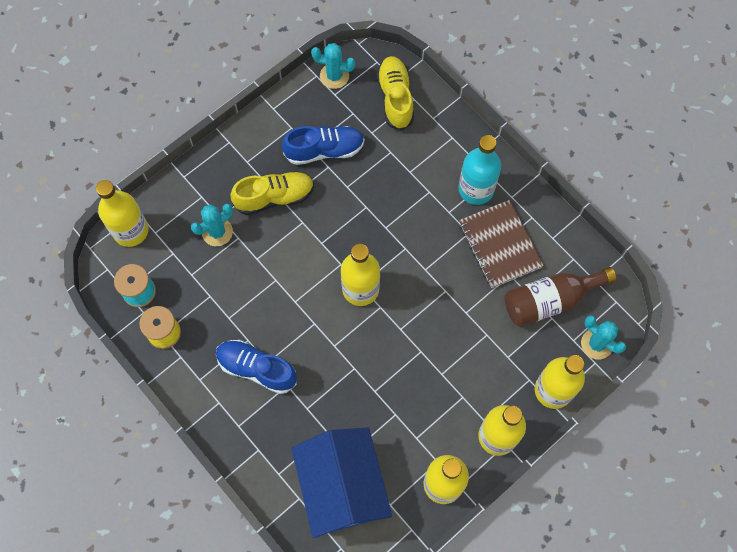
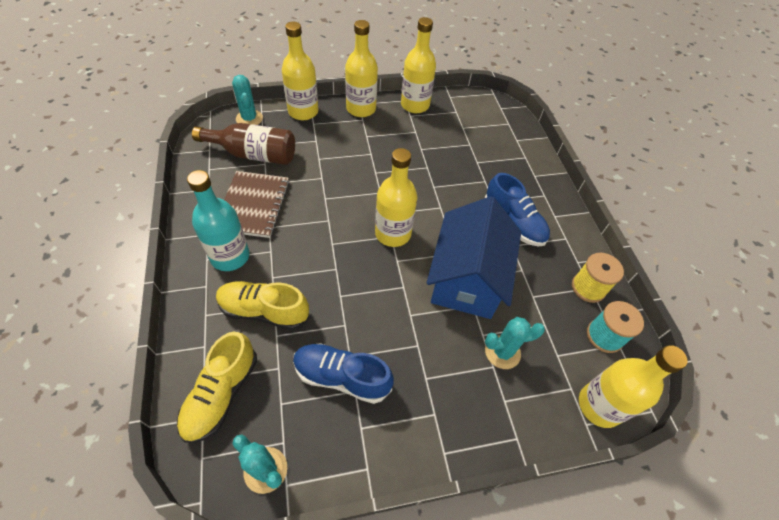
camera: 155 degrees left, 15 degrees down
yellow shoe [231,171,314,215] -> yellow shoe moved to [216,281,310,330]
blue house [291,427,392,538] -> blue house moved to [426,196,521,319]

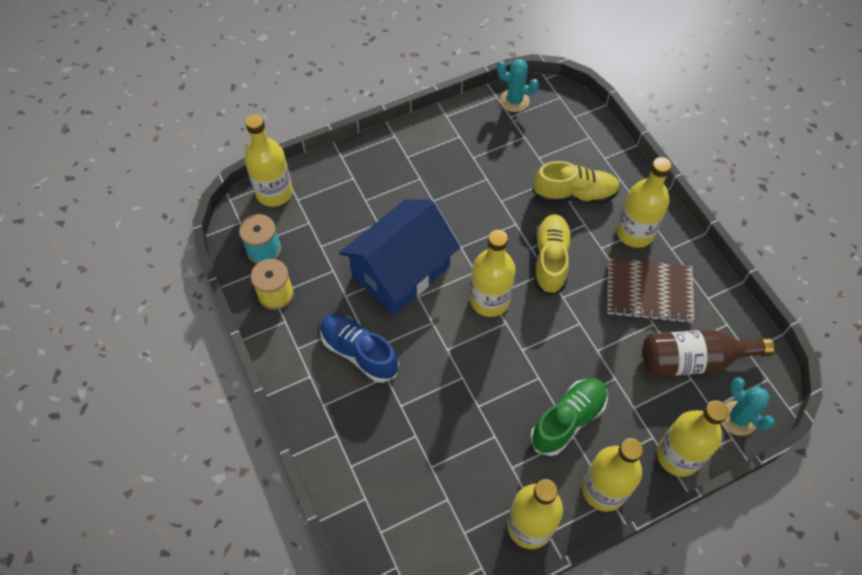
camera: 170 degrees right, 5 degrees up
yellow shoe [177,331,257,443] -> yellow shoe moved to [534,214,572,296]
turquoise bottle [187,170,250,271] -> yellow bottle [616,157,672,248]
brown notebook [224,171,290,238] -> brown notebook turned 75 degrees counterclockwise [607,258,695,324]
blue shoe [293,343,394,404] -> none
blue house [426,196,521,319] -> blue house turned 45 degrees clockwise [339,200,460,314]
turquoise cactus [485,317,545,369] -> none
none -> green shoe [530,378,608,456]

